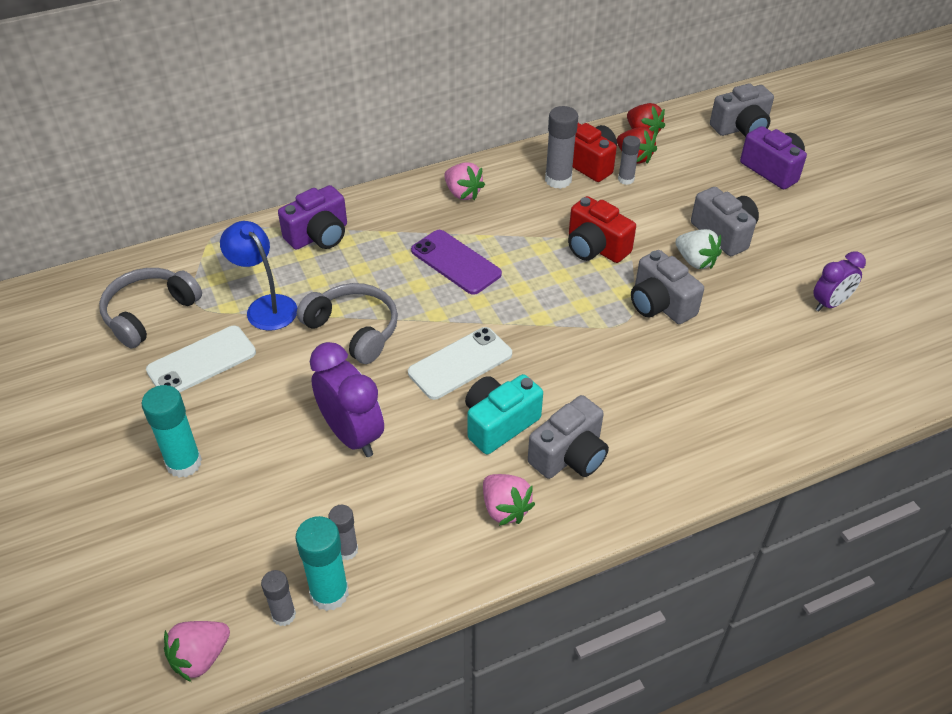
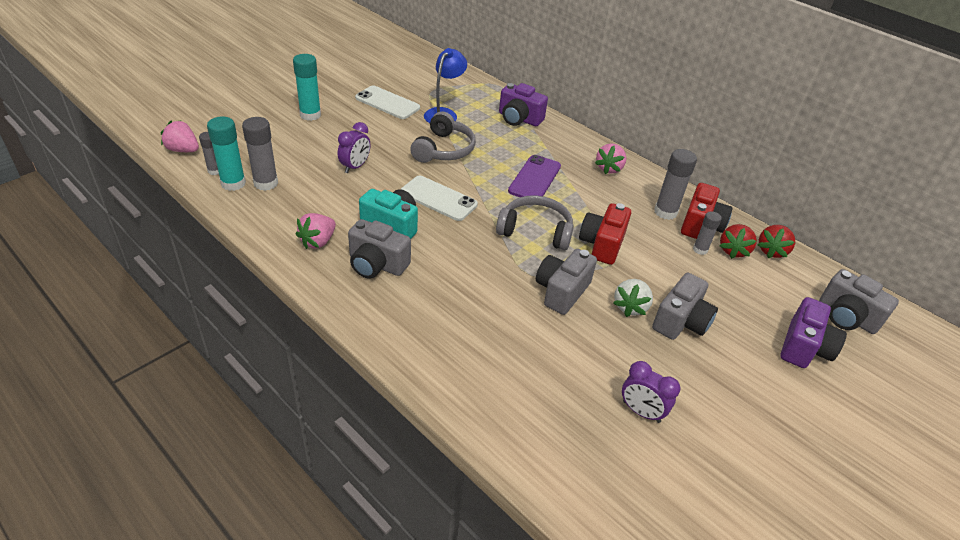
camera: 65 degrees right, 5 degrees down
grey headphones [99,268,202,348] -> grey headphones moved to [496,196,574,250]
purple clock [310,342,384,457] -> purple clock [338,122,370,173], size x0.63
grey glue stick [328,505,358,560] -> grey glue stick [242,117,278,191], size x1.65

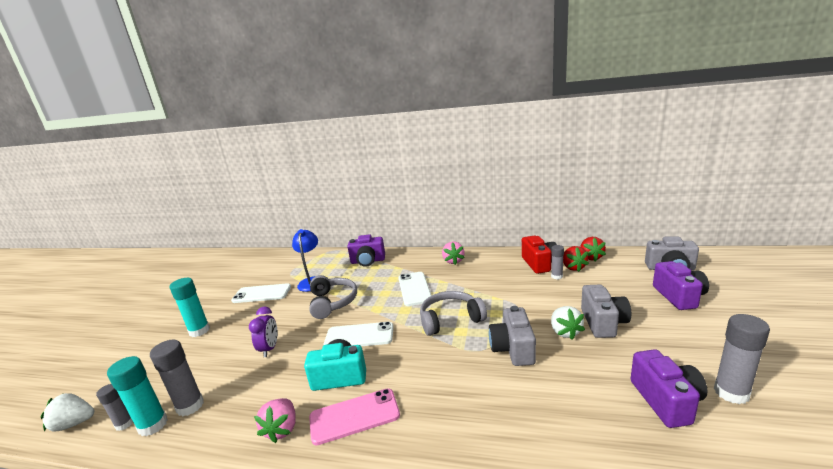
camera: 25 degrees left, 20 degrees down
pink strawberry [161,120,199,152] -> white strawberry [41,393,94,432]
grey camera [348,219,411,279] -> pink phone [309,388,400,446]
purple phone [508,155,561,197] -> white phone [398,272,432,306]
red camera [579,203,631,265] -> none
purple clock [622,361,680,423] -> purple camera [630,349,708,428]
grey glue stick [654,149,697,220] -> grey glue stick moved to [714,314,770,404]

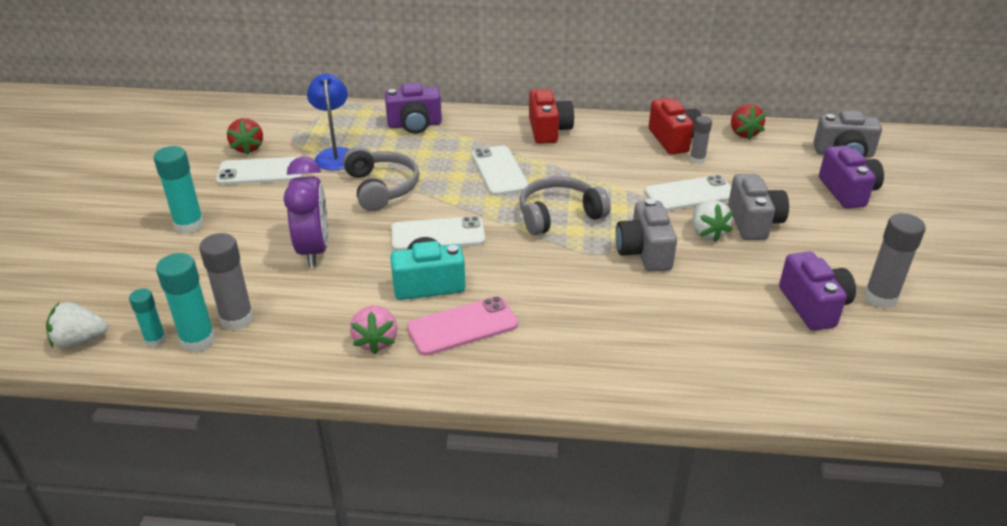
camera: 10 degrees left, 15 degrees up
grey glue stick [96,384,133,431] -> turquoise glue stick [129,288,166,347]
purple clock [249,307,278,357] -> purple clock [284,157,328,267], size x1.58
pink strawberry [442,242,465,265] -> red camera [529,89,574,144]
red strawberry [563,246,589,272] -> red strawberry moved to [227,118,263,155]
none -> white phone [645,175,731,211]

